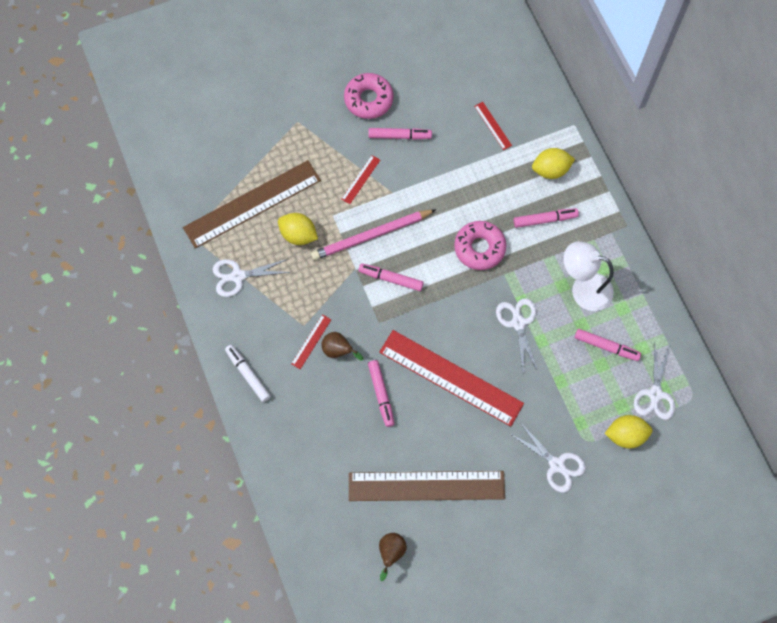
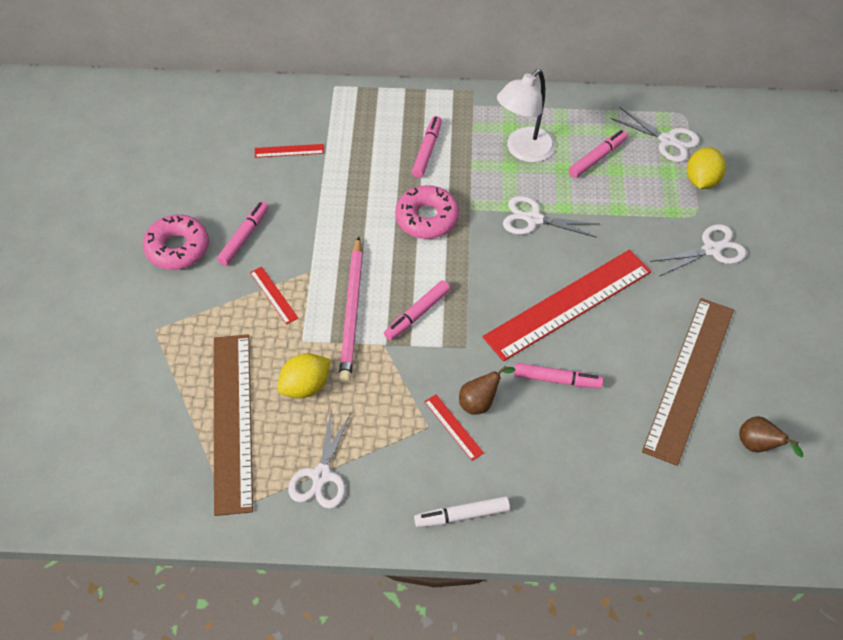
camera: 65 degrees left, 15 degrees down
yellow lemon [532,148,575,179] -> none

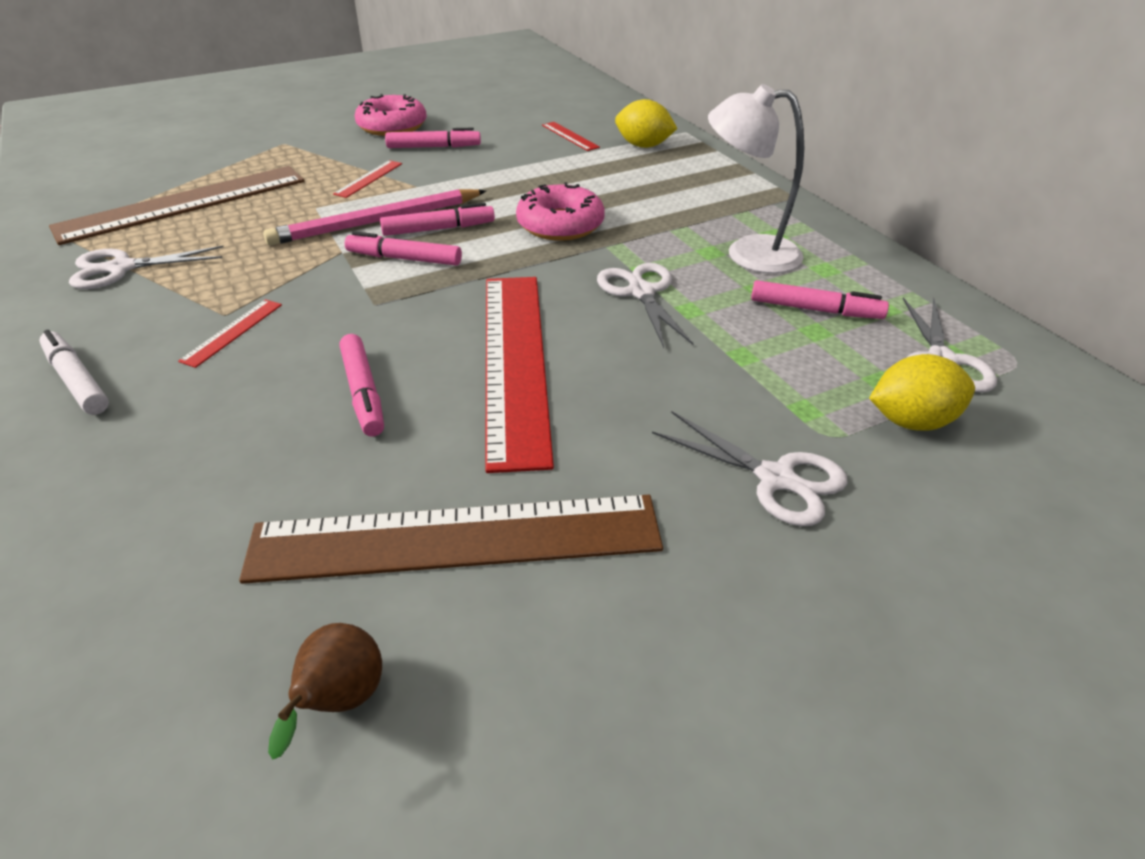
camera: 60 degrees right, 15 degrees down
yellow lemon [277,353,330,399] -> yellow lemon moved to [615,99,678,148]
pink marker [412,116,442,178] -> pink marker moved to [380,203,495,236]
brown pear [459,366,515,415] -> none
red ruler [483,250,651,361] -> red ruler turned 60 degrees clockwise [485,277,554,473]

